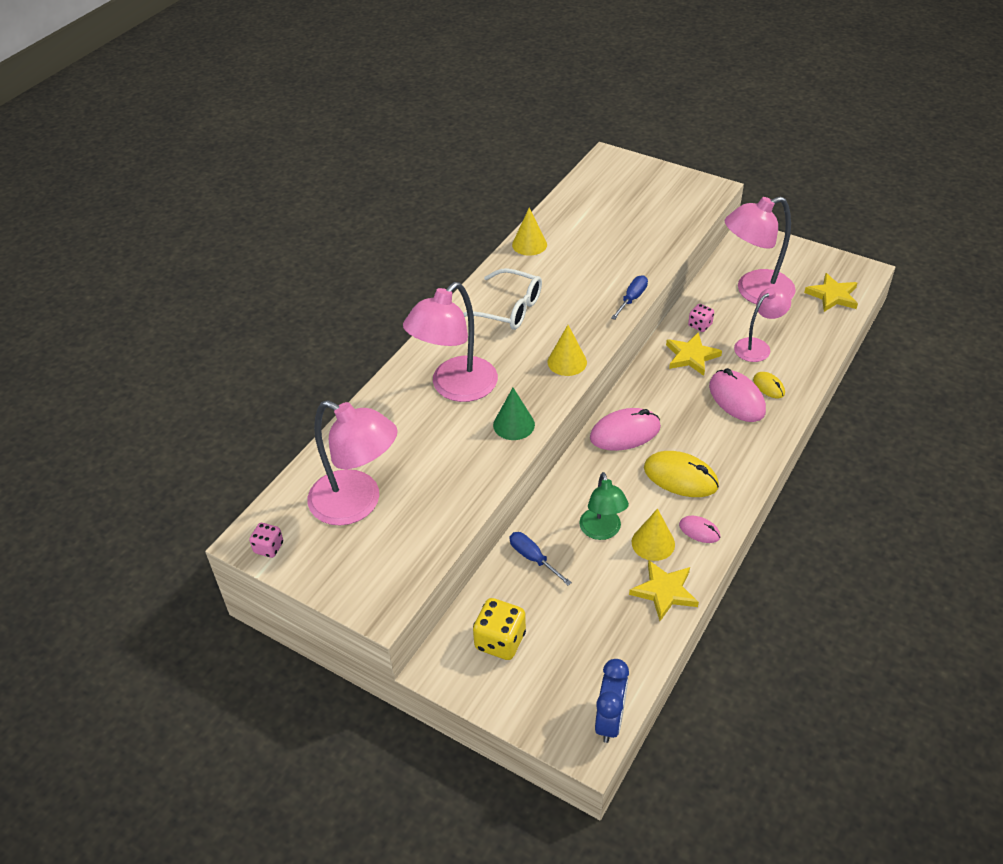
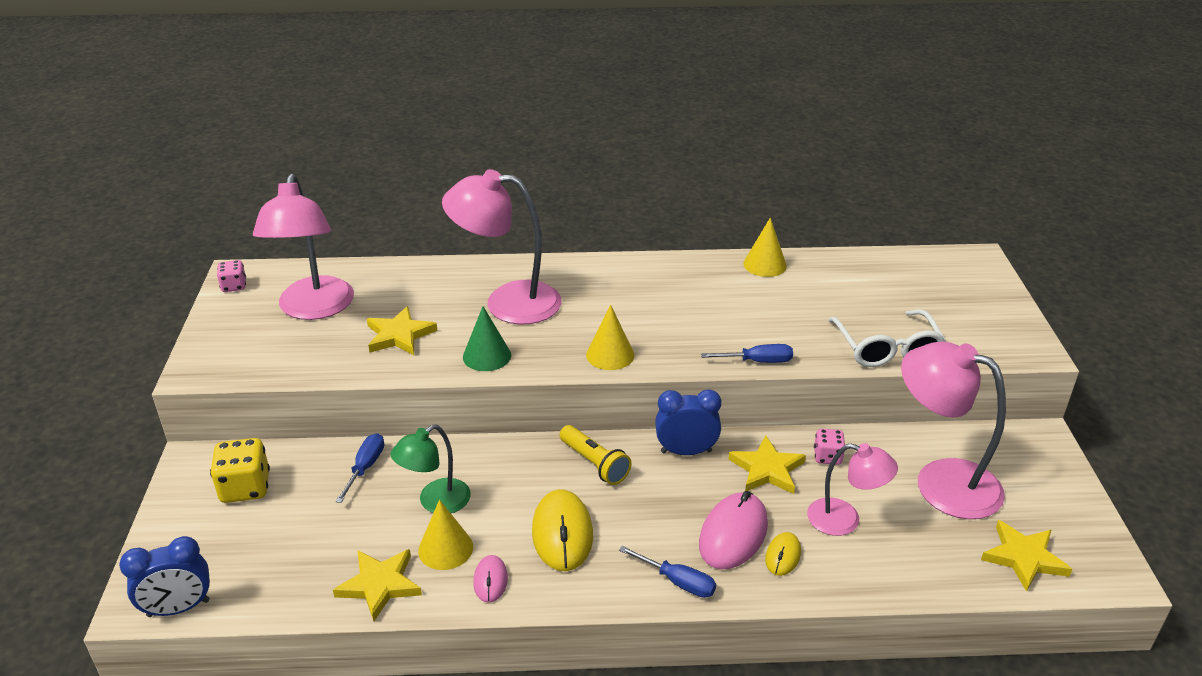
camera: 55 degrees right, 10 degrees down
white glasses [463,268,542,330] -> white glasses moved to [828,309,946,367]
pink mouse [590,408,661,451] -> yellow flashlight [559,425,632,485]
none -> yellow star [367,306,438,355]
none -> blue screwdriver [619,546,716,598]
none -> blue clock [655,389,721,455]

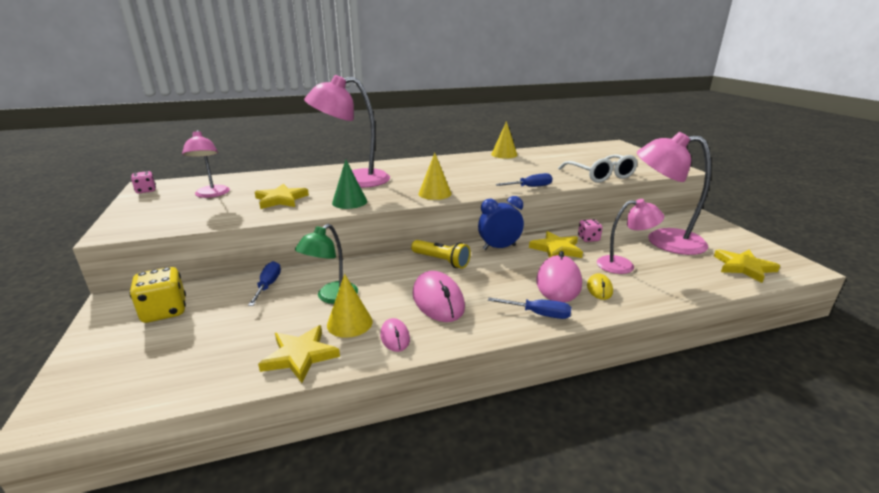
camera: 15 degrees left, 10 degrees down
blue clock [119,536,210,617] -> none
pink lamp [253,174,354,320] -> pink lamp [182,130,230,198], size x0.59
yellow mouse [532,489,593,571] -> pink mouse [413,271,465,322]

